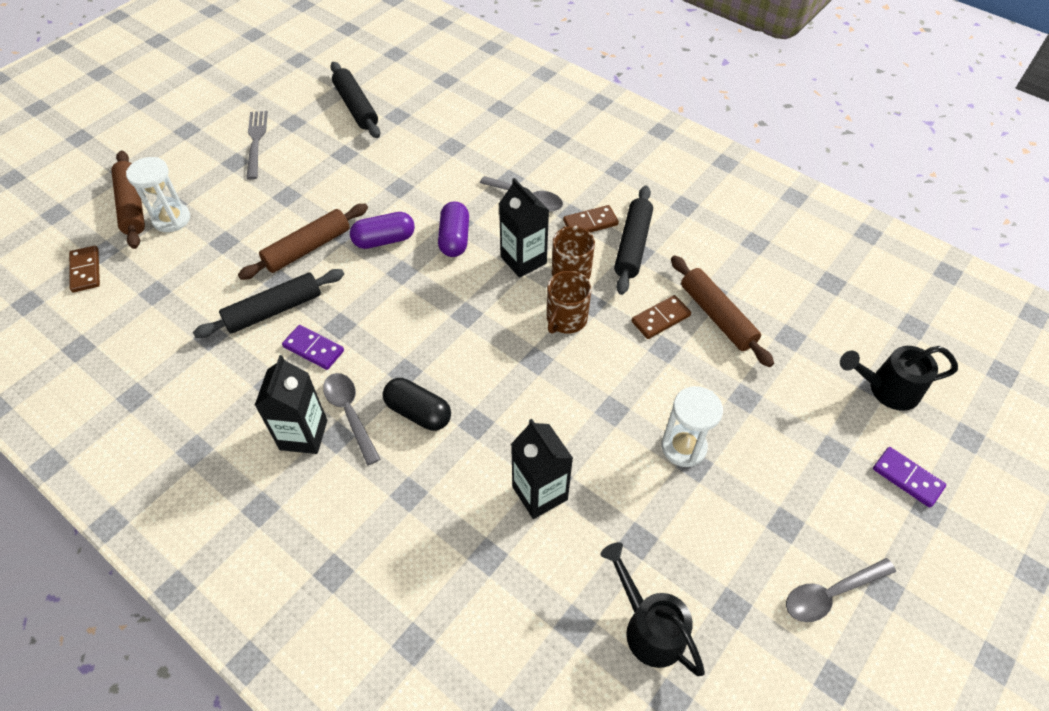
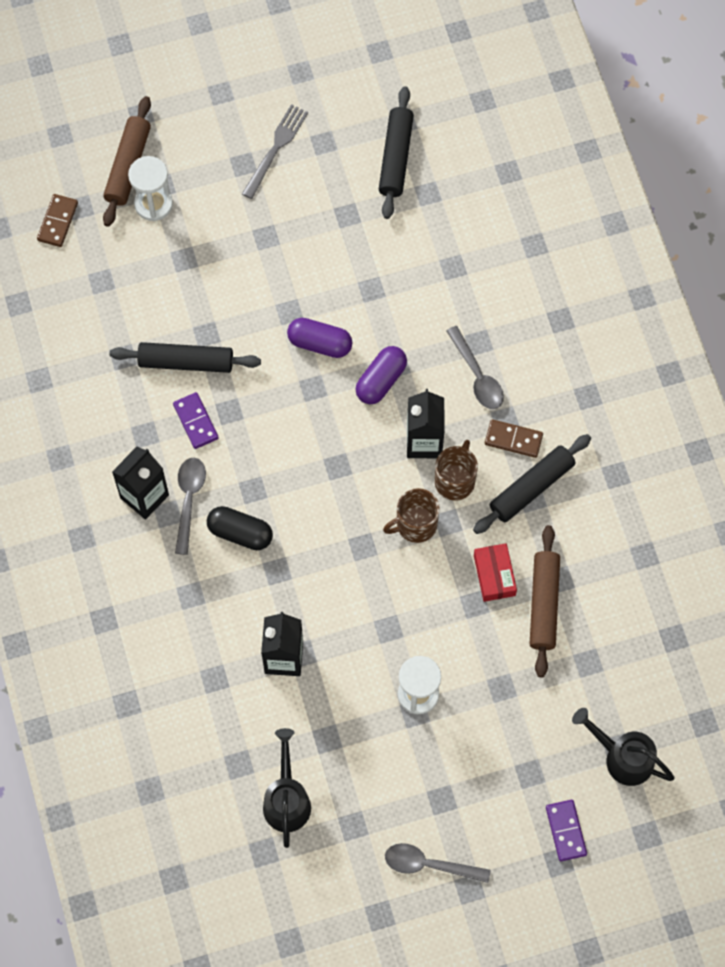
camera: 35 degrees right, 15 degrees up
brown rolling pin [238,204,368,280] -> none
black capsule [383,378,451,431] -> black capsule turned 45 degrees counterclockwise [207,506,273,550]
brown domino [631,295,691,339] -> red box [474,543,517,602]

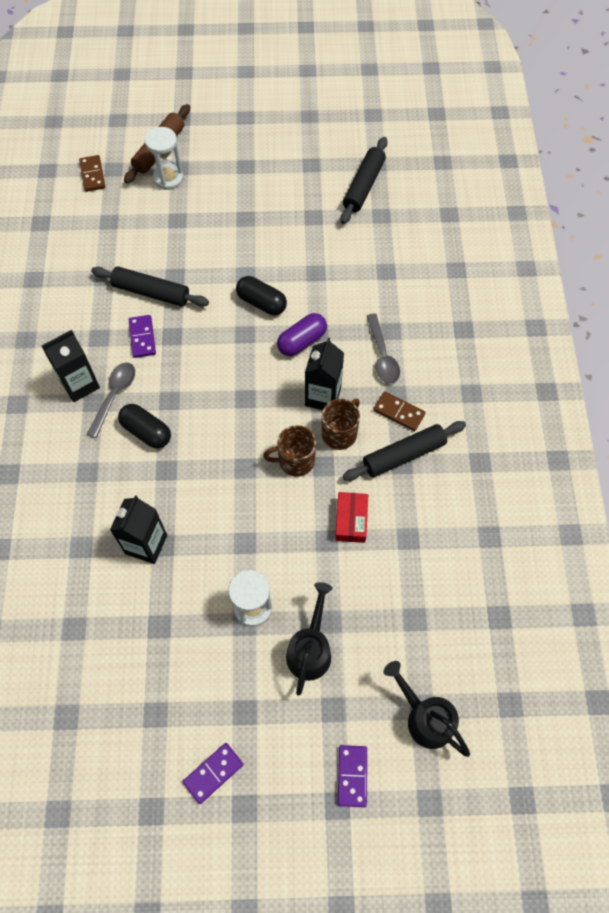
camera: 15 degrees right, 5 degrees down
brown domino [37,194,78,247] -> brown domino turned 45 degrees counterclockwise [79,155,105,192]
grey fork [242,104,308,199] -> none
black watering can [263,728,311,848] -> black watering can moved to [286,582,333,695]
purple capsule [287,318,352,358] -> black capsule [236,276,287,315]
grey spoon [385,843,491,883] -> purple domino [183,743,243,804]
brown rolling pin [530,525,560,677] -> none

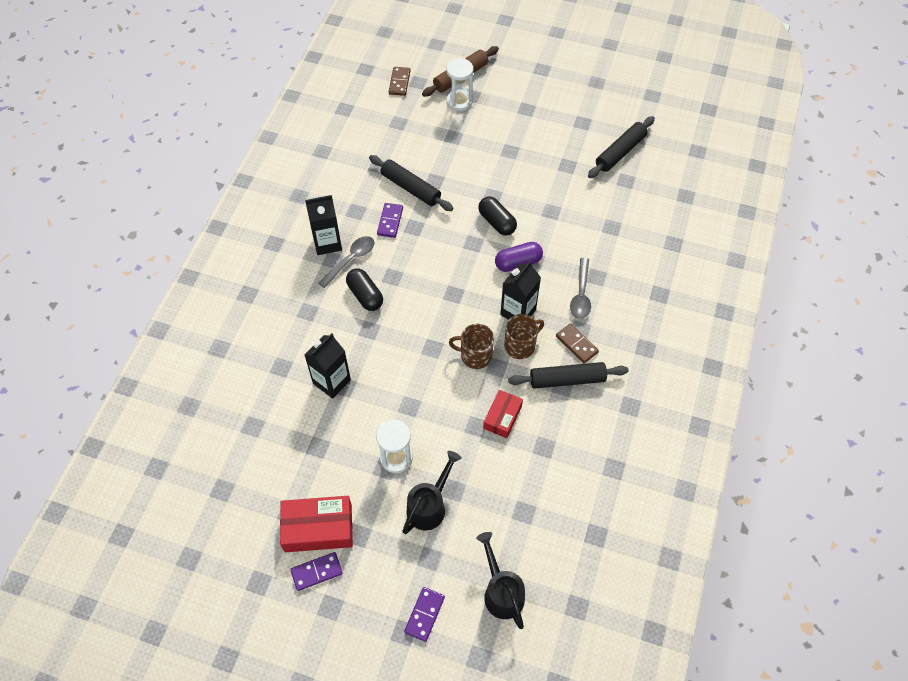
camera: 20 degrees right, 5 degrees down
none -> red box [280,496,353,552]

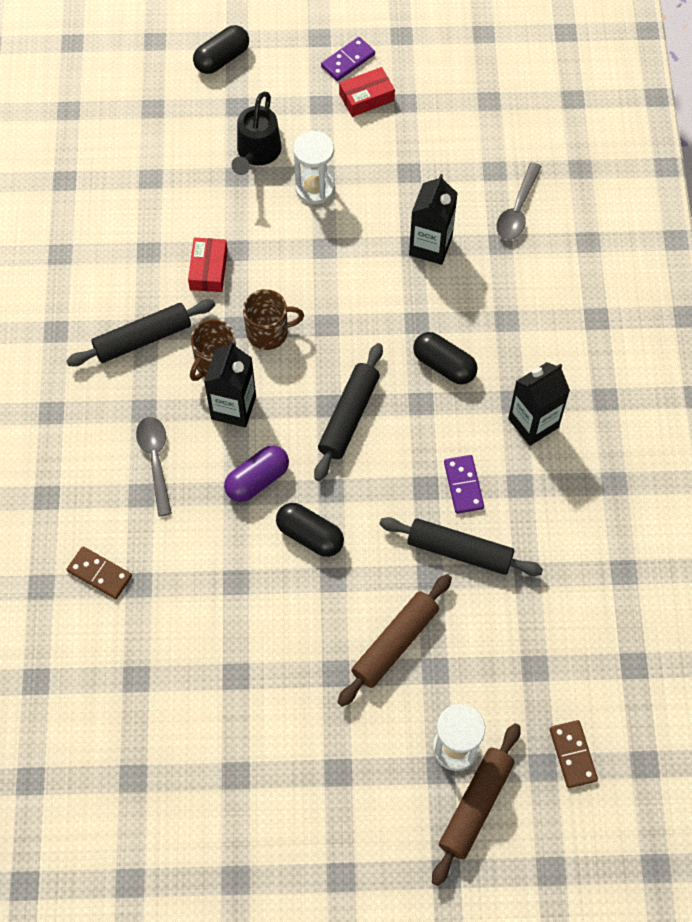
camera: 160 degrees right, 5 degrees up
red box [280,496,353,552] -> red box [339,67,395,117], size x0.62
grey spoon [318,236,375,288] -> grey spoon moved to [496,162,542,240]
purple domino [404,587,445,642] -> black capsule [193,25,249,74]
black watering can [476,532,525,629] -> none
brown domino [556,323,599,363] -> brown domino moved to [66,546,132,599]
black rolling pin [588,116,655,178] -> black rolling pin moved to [314,343,383,481]
none -> brown rolling pin [338,574,452,707]

